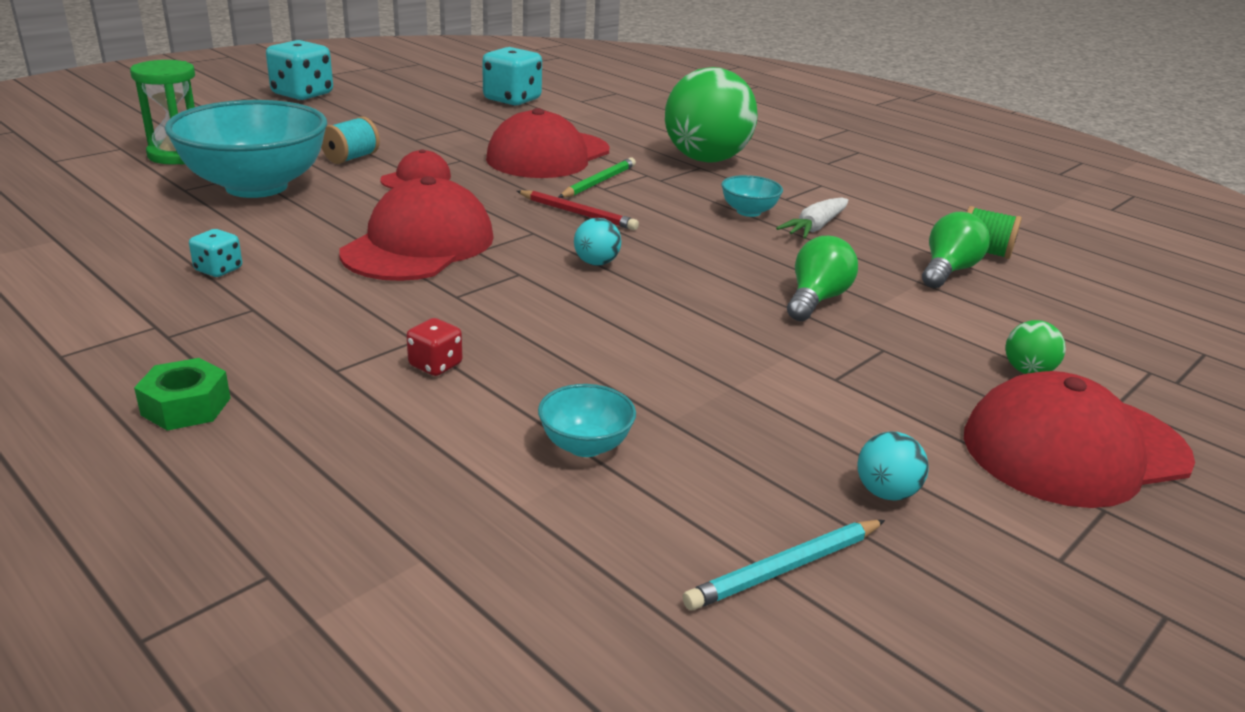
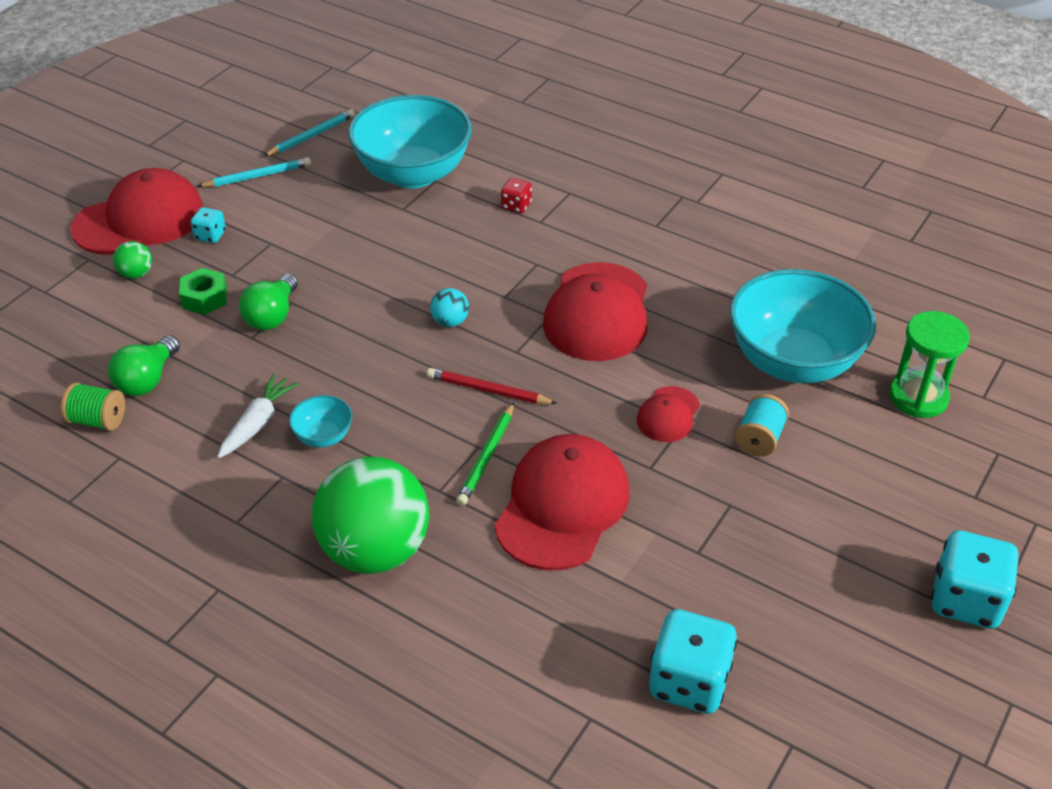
camera: 170 degrees right, 15 degrees up
green nut [134,358,231,431] -> green nut moved to [179,268,227,315]
turquoise dice [189,229,242,277] -> turquoise dice moved to [191,207,226,243]
turquoise bowl [538,384,636,457] -> turquoise bowl [348,95,472,188], size x2.38
turquoise ball [858,431,929,501] -> turquoise pencil [197,157,311,187]

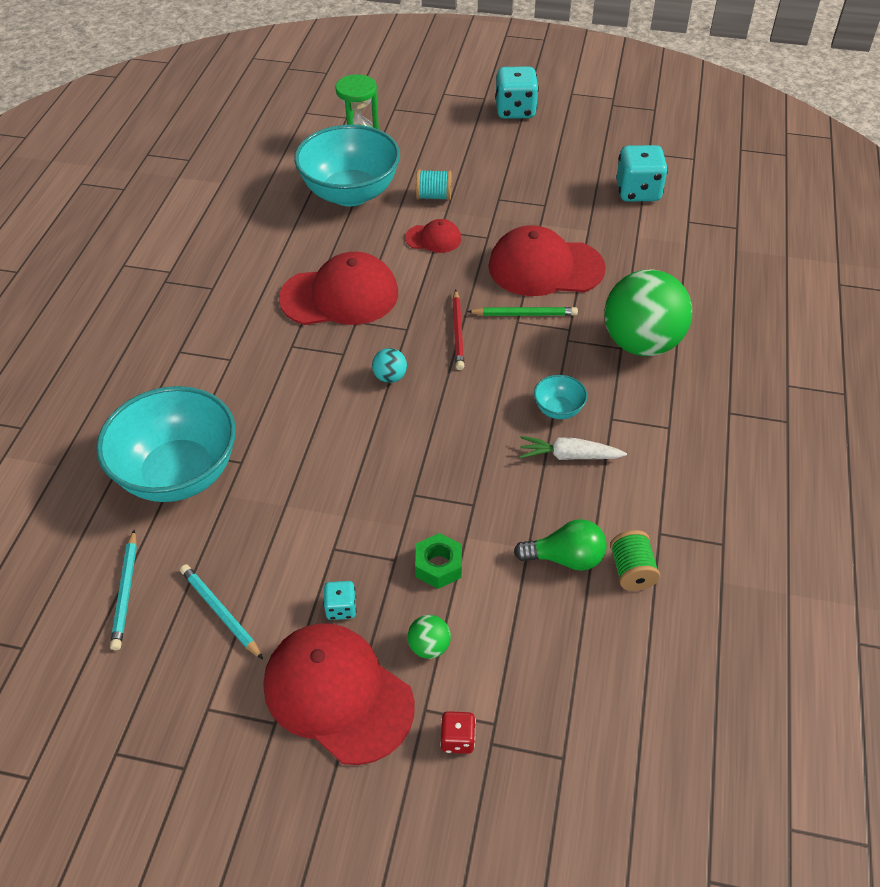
camera: 110 degrees left, 5 degrees up
green light bulb [239,273,298,330] -> none
turquoise pencil [264,109,355,156] -> turquoise pencil turned 120 degrees counterclockwise [110,530,137,650]
red dice [501,178,532,213] -> red dice moved to [440,711,476,754]

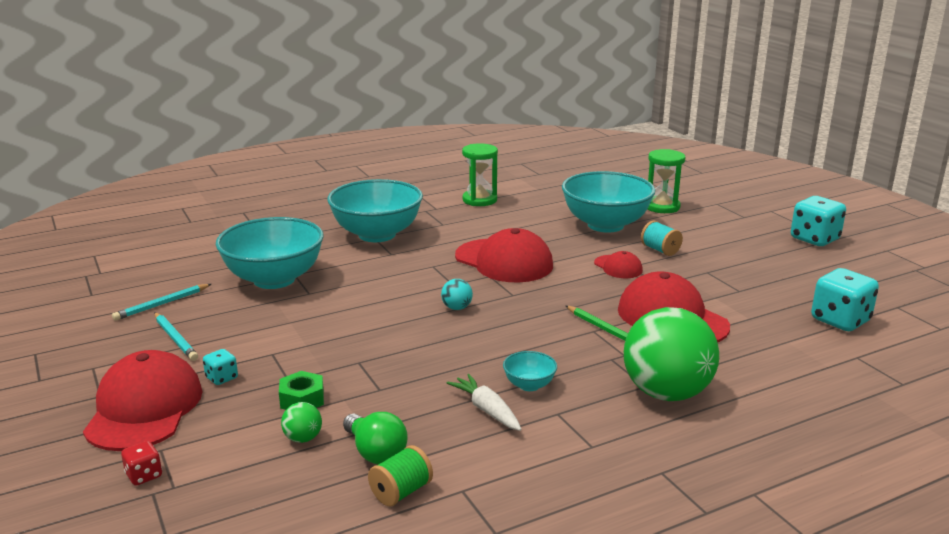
camera: 50 degrees right, 25 degrees down
turquoise pencil [180,564,263,659] -> turquoise pencil turned 135 degrees clockwise [155,312,198,361]
green ball [408,615,451,659] -> green ball moved to [281,402,322,443]
red pencil [452,289,464,370] -> none
none -> turquoise bowl [327,179,423,242]
none -> green hourglass [462,143,498,206]

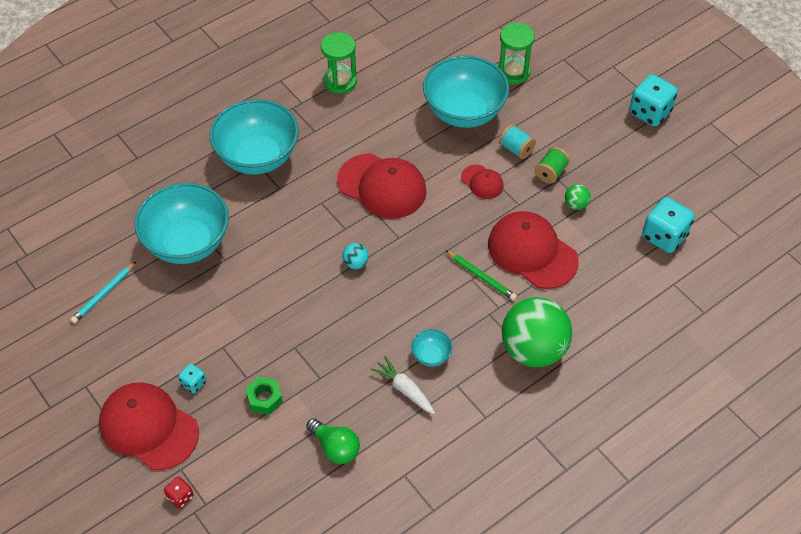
camera: 10 degrees left, 30 degrees up
red cap [83,350,203,451] -> red cap turned 45 degrees counterclockwise [99,382,199,470]
turquoise pencil [155,312,198,361] -> none
green ball [281,402,322,443] -> green ball moved to [565,184,591,210]
green spool [368,445,433,506] -> green spool moved to [535,147,570,184]

